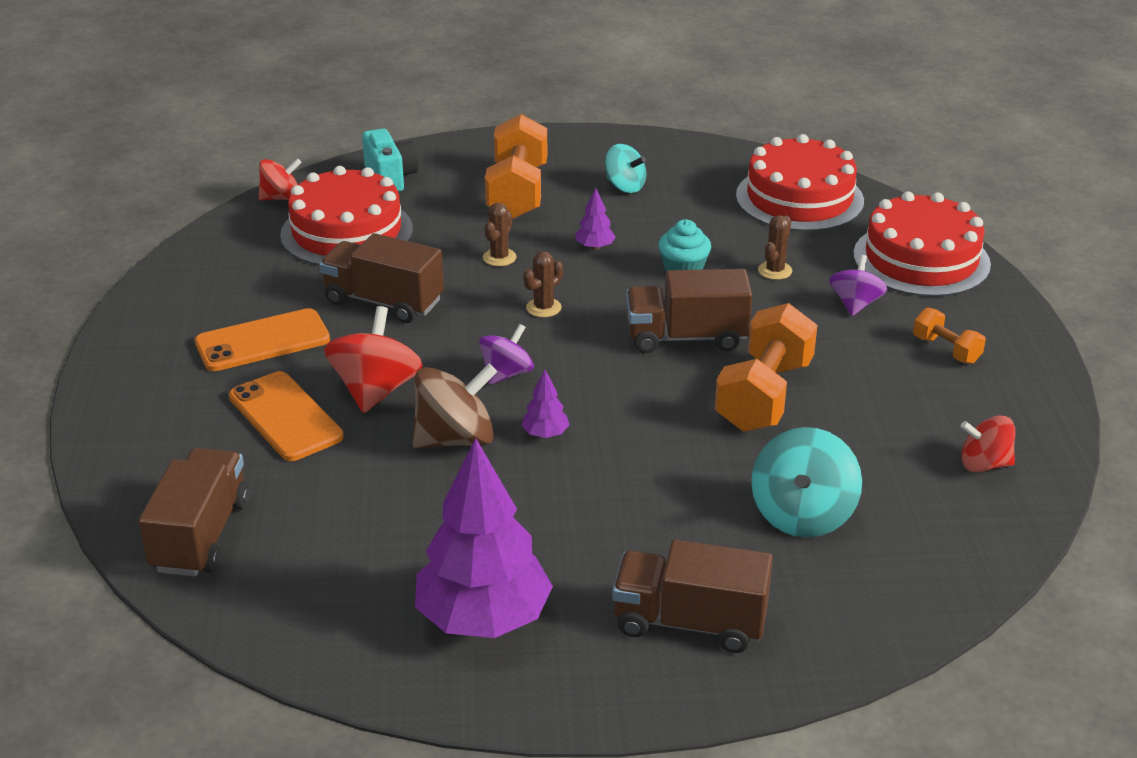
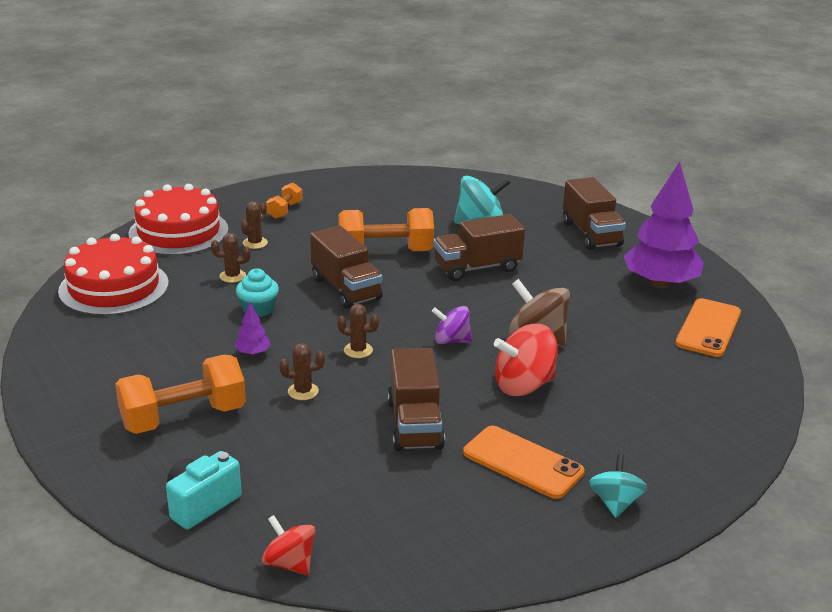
camera: 120 degrees left, 5 degrees down
brown truck [138,448,250,576] -> brown truck moved to [433,214,525,281]
orange phone [229,371,344,461] -> orange phone moved to [675,298,741,357]
red cake [280,166,413,266] -> none
purple tree [521,369,569,438] -> none
turquoise spinning top [605,144,647,193] -> turquoise spinning top moved to [589,454,647,518]
purple spinning top [829,255,887,316] -> brown cactus [241,201,268,249]
red spinning top [961,416,1015,472] -> none

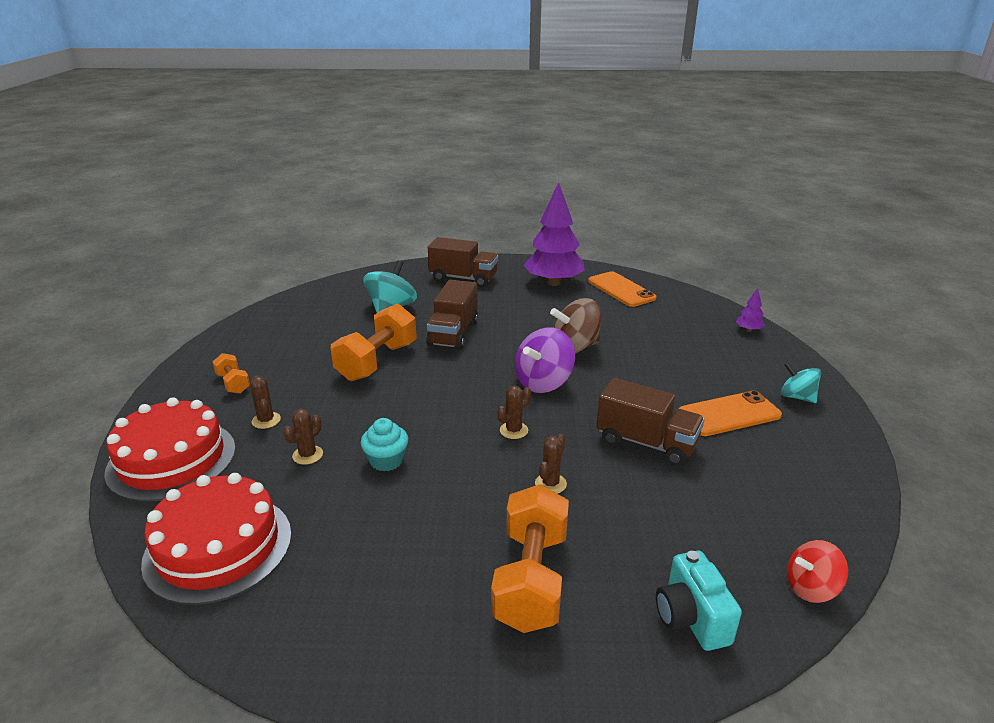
camera: 55 degrees left, 0 degrees up
purple tree [234,302,271,356] -> purple tree moved to [736,288,765,332]
brown truck [310,226,383,309] -> none
purple spinning top [432,306,472,344] -> purple spinning top [515,327,575,393], size x1.58
red spinning top [494,324,557,396] -> none

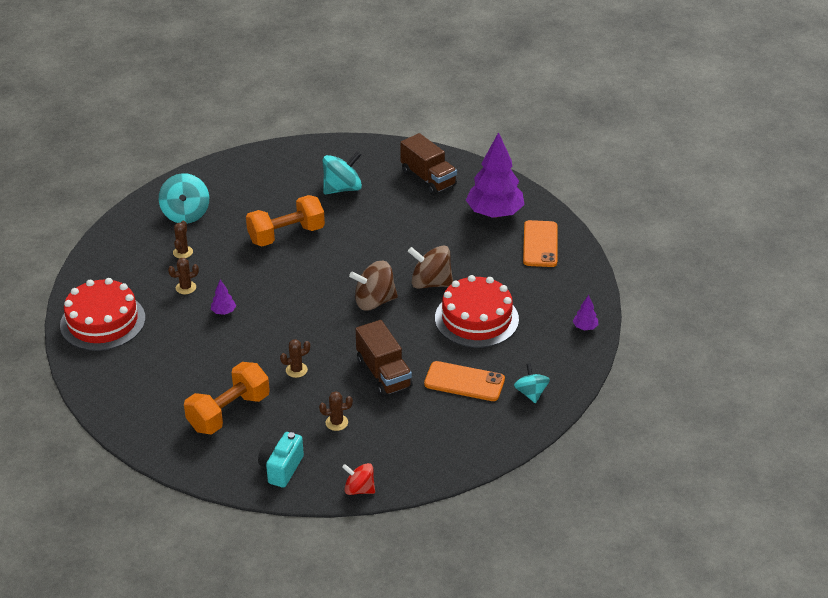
camera: 35 degrees right, 10 degrees up
red cake [104,397,236,502] -> red cake moved to [435,275,519,348]
orange dumbbell [213,353,250,394] -> turquoise spinning top [159,173,209,224]
turquoise cupcake [361,418,408,471] -> purple tree [211,280,236,315]
brown truck [426,280,478,350] -> none
brown cactus [497,386,531,439] -> brown cactus moved to [319,391,353,431]
purple spinning top [515,327,575,393] -> brown spinning top [349,261,398,310]

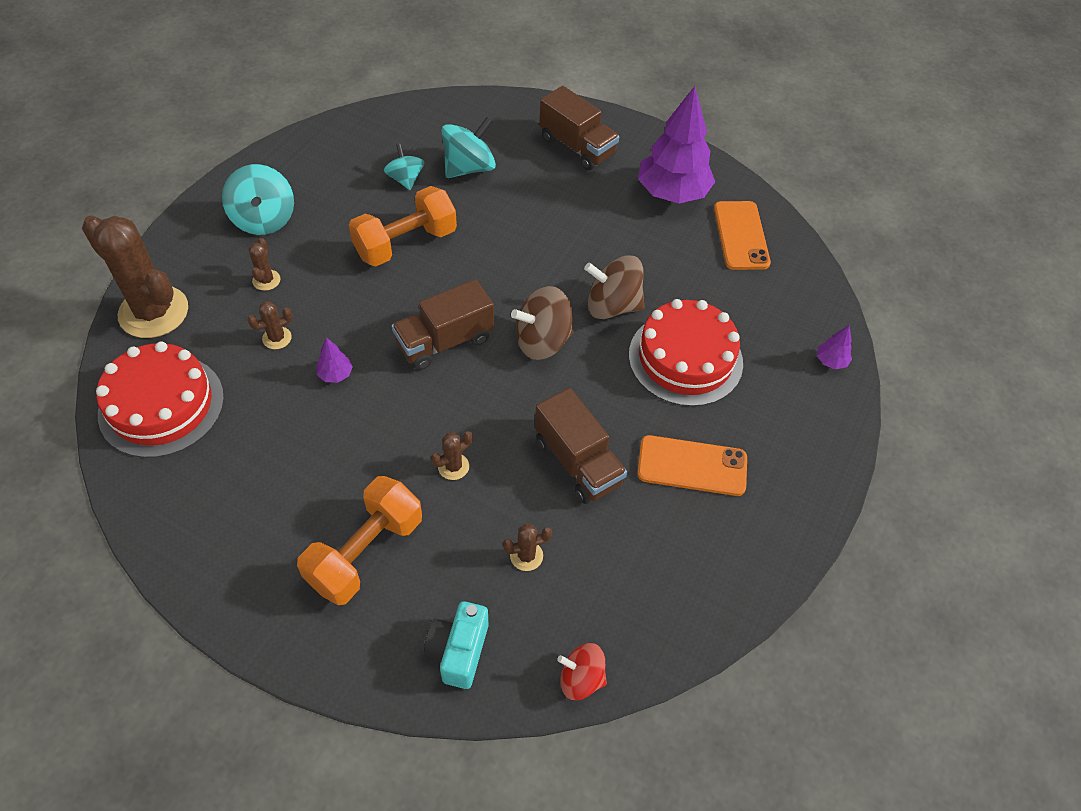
camera: 10 degrees left, 15 degrees up
turquoise spinning top [514,363,550,404] -> turquoise spinning top moved to [384,144,424,190]
none -> brown cactus [82,216,188,338]
none -> brown truck [392,279,494,370]

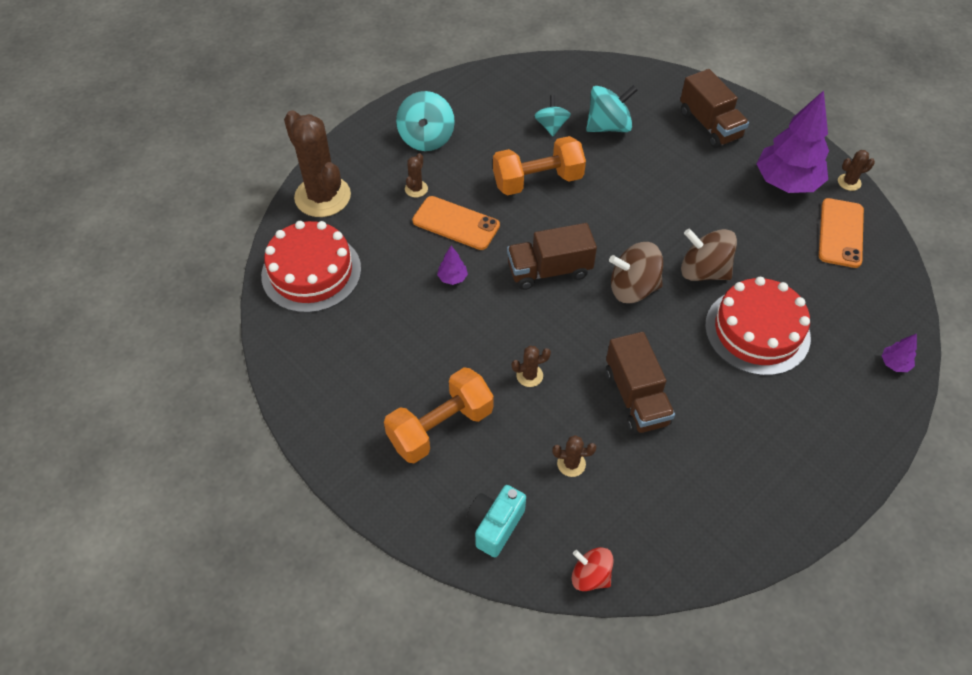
camera: 20 degrees right, 0 degrees up
brown cactus [247,301,293,349] -> brown cactus moved to [838,150,875,191]
orange phone [637,435,747,496] -> orange phone moved to [412,196,500,250]

